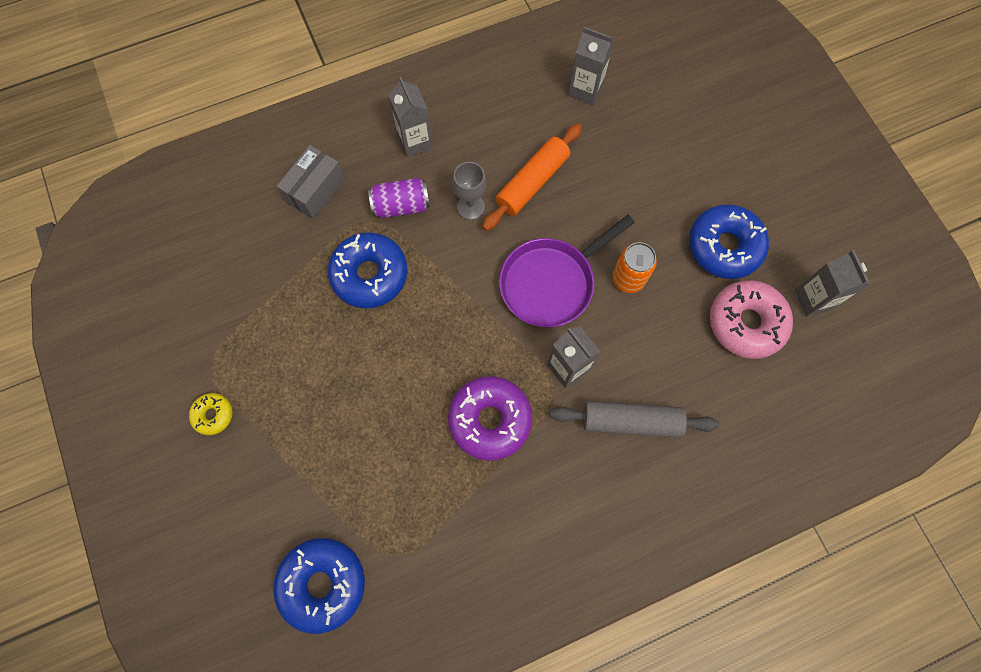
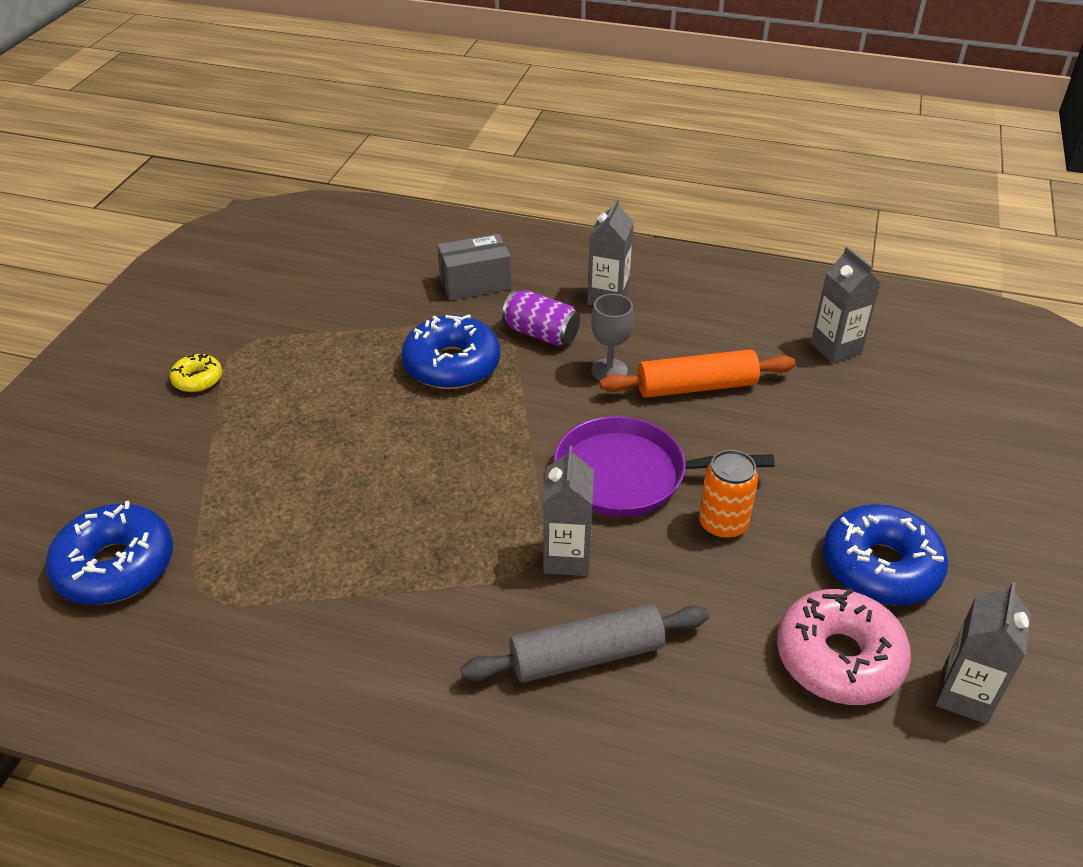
camera: 40 degrees right, 30 degrees down
purple donut [448,376,532,461] -> none
grey rolling pin [550,401,719,438] -> grey rolling pin turned 60 degrees counterclockwise [461,604,709,682]

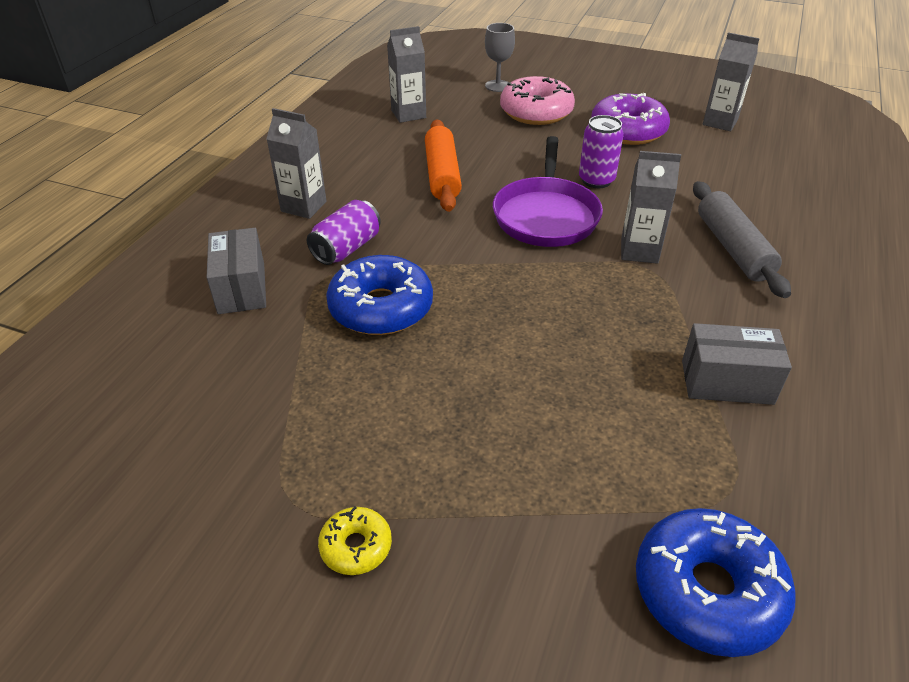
camera: 85 degrees left, 0 degrees up
grey goblet [591,294,634,380] -> grey goblet moved to [485,23,515,92]
orange can [699,450,758,540] -> purple can [579,115,624,188]
pink donut [777,588,911,705] -> pink donut moved to [500,76,575,125]
blue donut [823,504,948,606] -> purple donut [591,93,670,145]
none -> grey box [682,323,792,405]

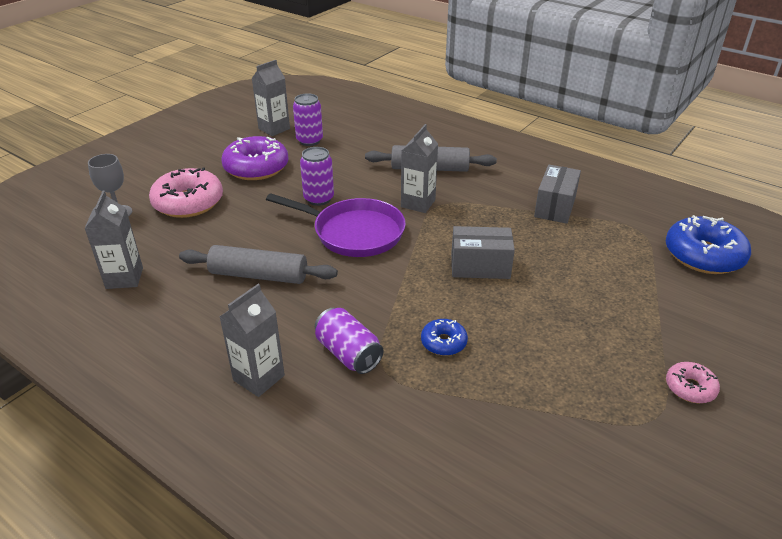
camera: 75 degrees left, 5 degrees down
grey box [207,228,266,314] -> grey box moved to [451,226,515,279]
yellow donut [318,506,392,575] -> pink donut [666,362,720,403]
blue donut [326,255,433,335] -> blue donut [421,319,468,356], size x0.51
orange rolling pin [425,120,462,212] -> grey rolling pin [179,245,338,284]
none -> purple can [293,93,323,146]

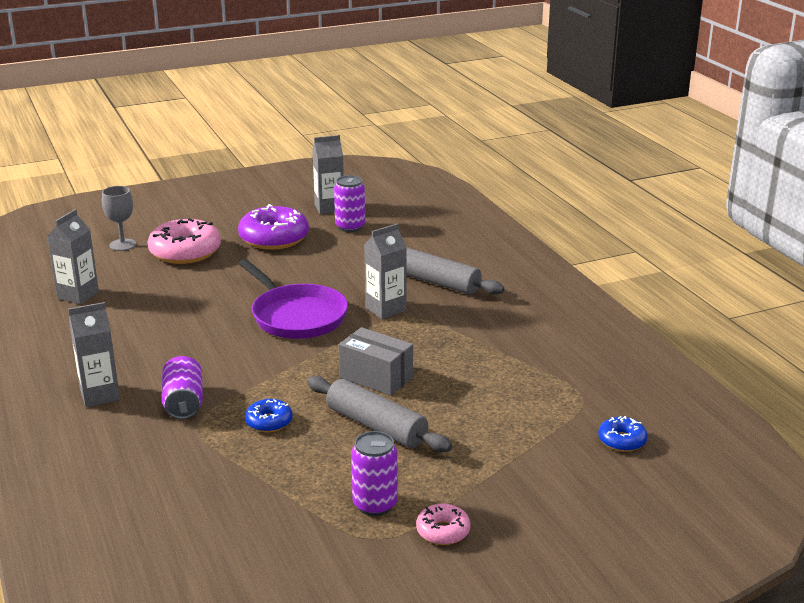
camera: 30 degrees right, 10 degrees down
grey rolling pin [179,245,338,284] -> grey rolling pin moved to [307,376,452,452]
purple can [300,147,334,206] -> purple can moved to [351,431,398,516]
grey box [534,165,581,224] -> none
blue donut [666,215,751,274] -> blue donut [598,416,648,452], size x0.51

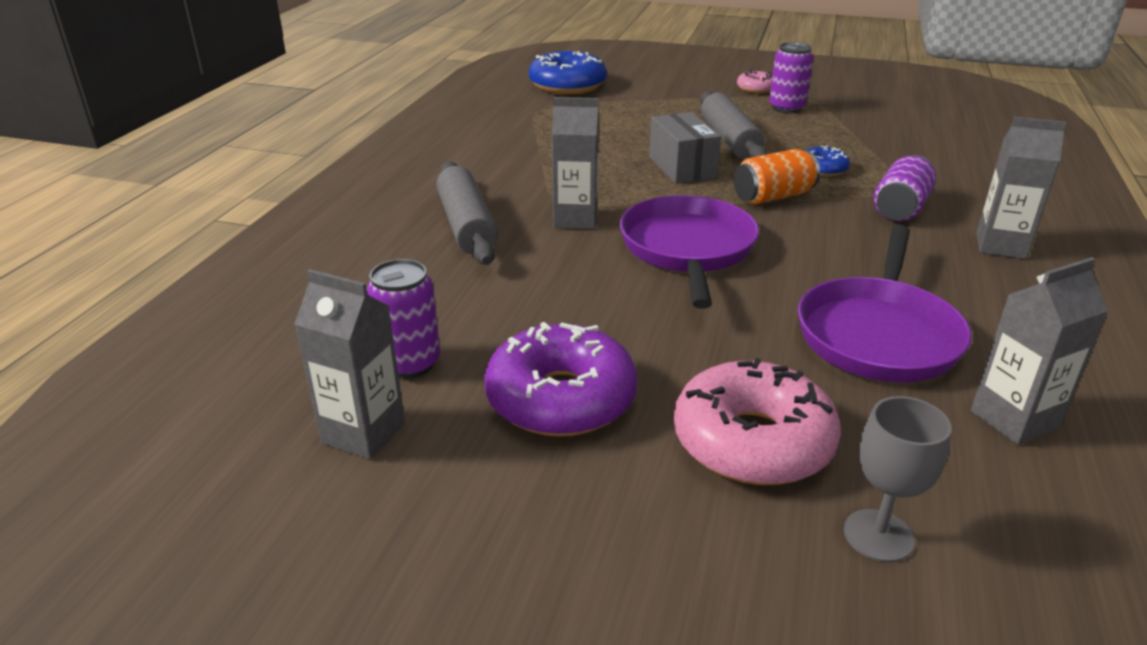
camera: 140 degrees left, 5 degrees up
blue donut [598,416,648,452] -> blue donut [529,51,607,95], size x1.97
none -> orange can [733,149,820,204]
none -> purple pan [798,225,972,382]

